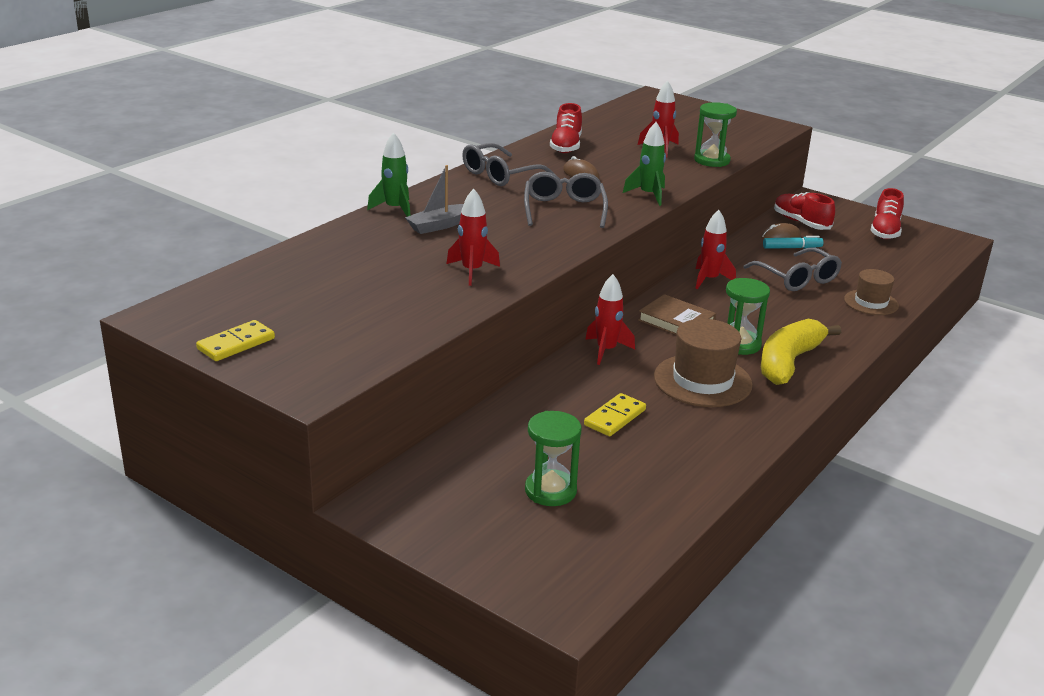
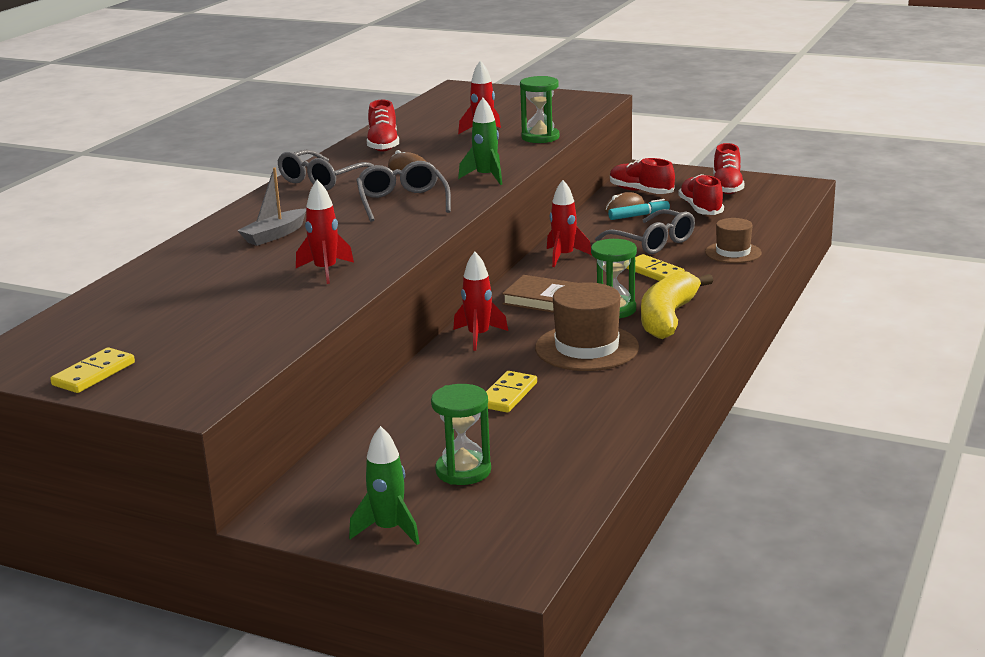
camera: 10 degrees left, 5 degrees down
green rocket [367,132,411,217] -> green rocket moved to [349,426,420,545]
none -> yellow domino [626,254,685,281]
none -> red shoe [678,174,724,215]

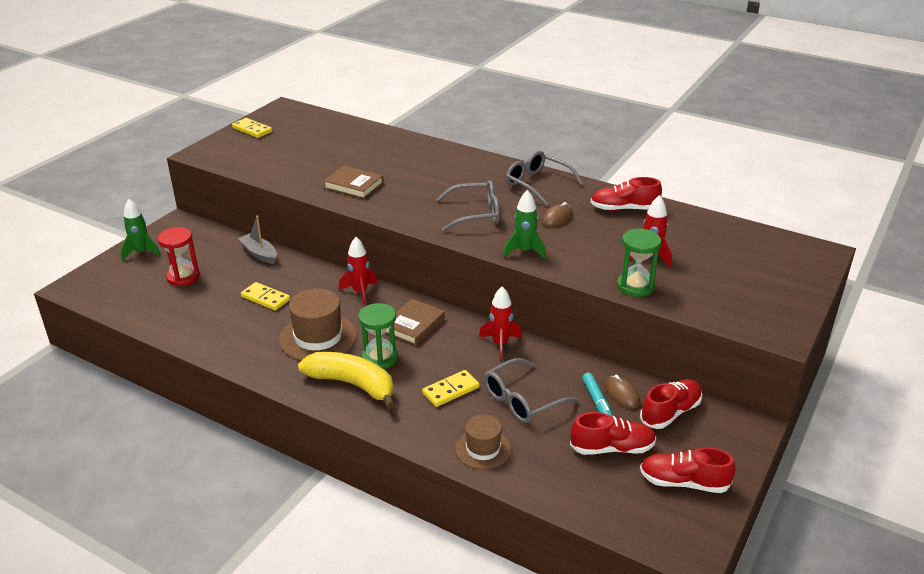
camera: 95 degrees right, 10 degrees up
grey boat [237,168,306,246] -> grey boat moved to [238,216,277,264]
red rocket [296,180,354,284] -> brown book [324,166,383,199]
green hourglass [431,384,491,485] -> red hourglass [158,227,200,286]

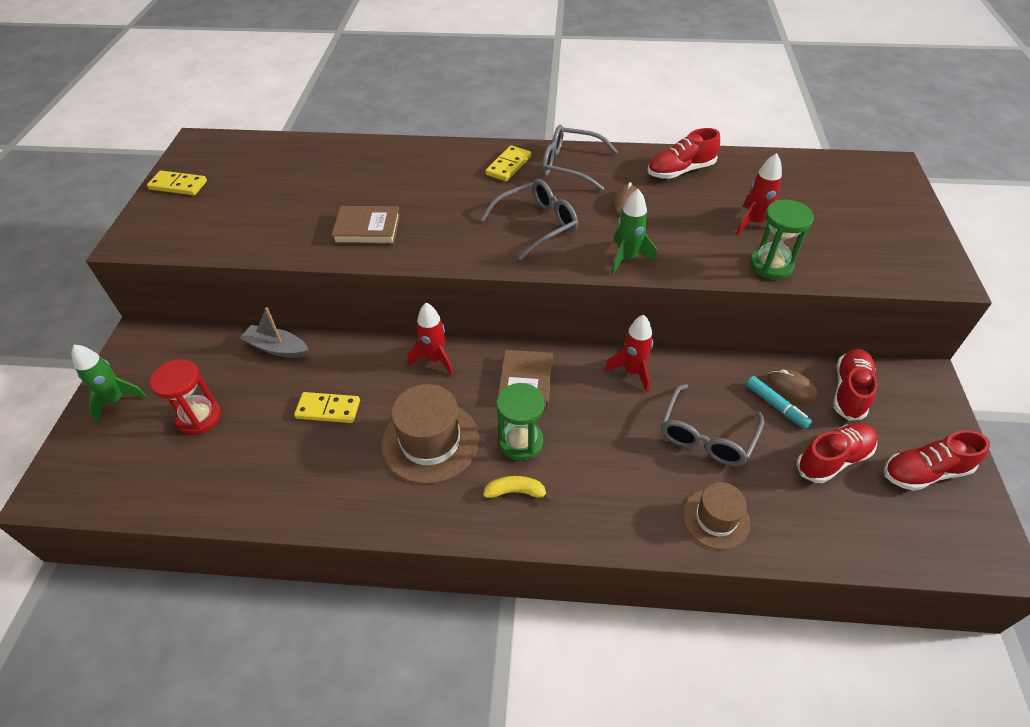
camera: 25 degrees left, 15 degrees up
yellow banana [298,352,395,409] -> yellow banana [483,476,552,502], size x0.47
yellow domino [422,370,480,407] -> yellow domino moved to [485,145,531,181]

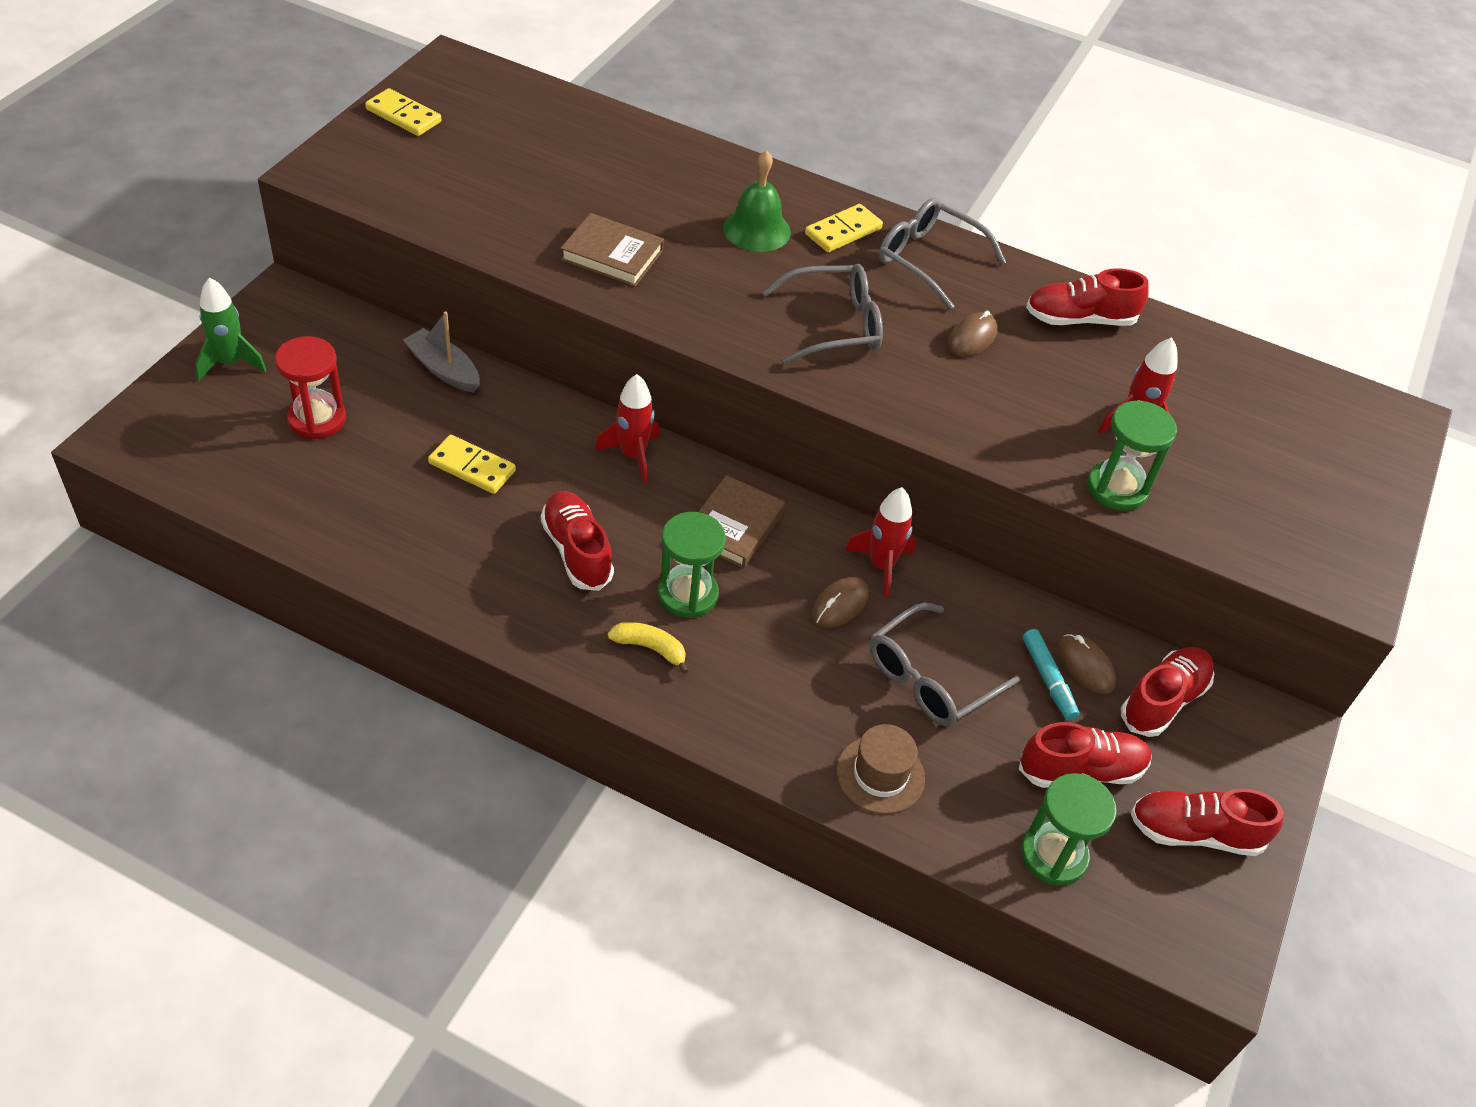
camera: 15 degrees right, 0 degrees up
brown hat [381,384,479,484] -> red shoe [541,491,614,591]
green rocket [611,189,657,275] -> none
none -> green bell [723,150,791,252]
none -> brown mouse [812,577,869,628]
none -> green hourglass [1021,773,1117,886]

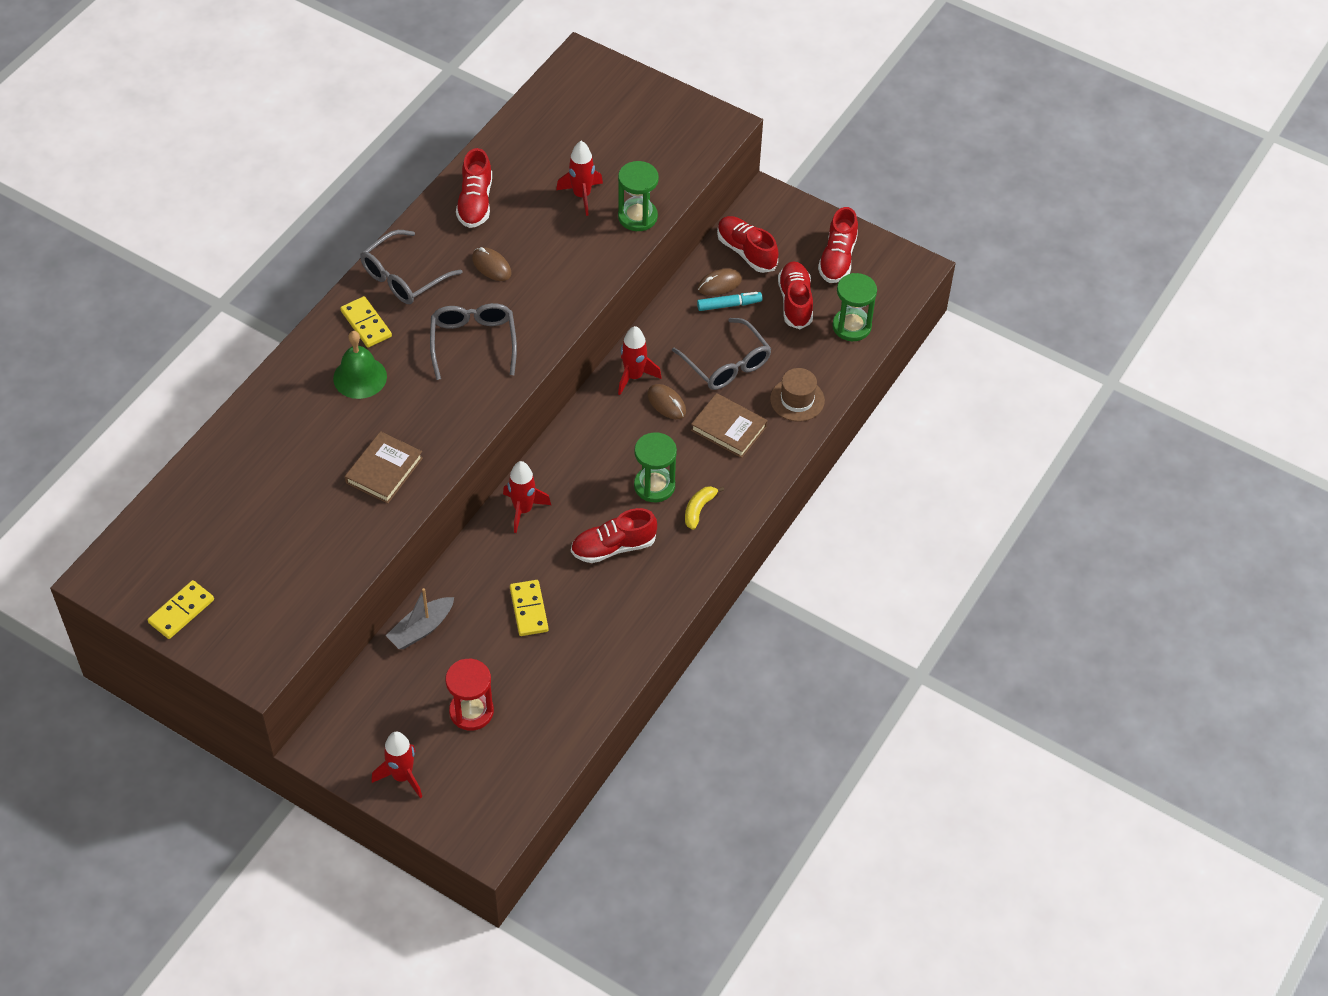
camera: 80 degrees left, 5 degrees up
green rocket [195,277,267,381] -> red rocket [371,732,422,798]
yellow domino [428,435,516,494] -> yellow domino turned 45 degrees counterclockwise [510,580,549,636]
brown book [699,475,785,568] -> brown book moved to [691,393,767,458]

